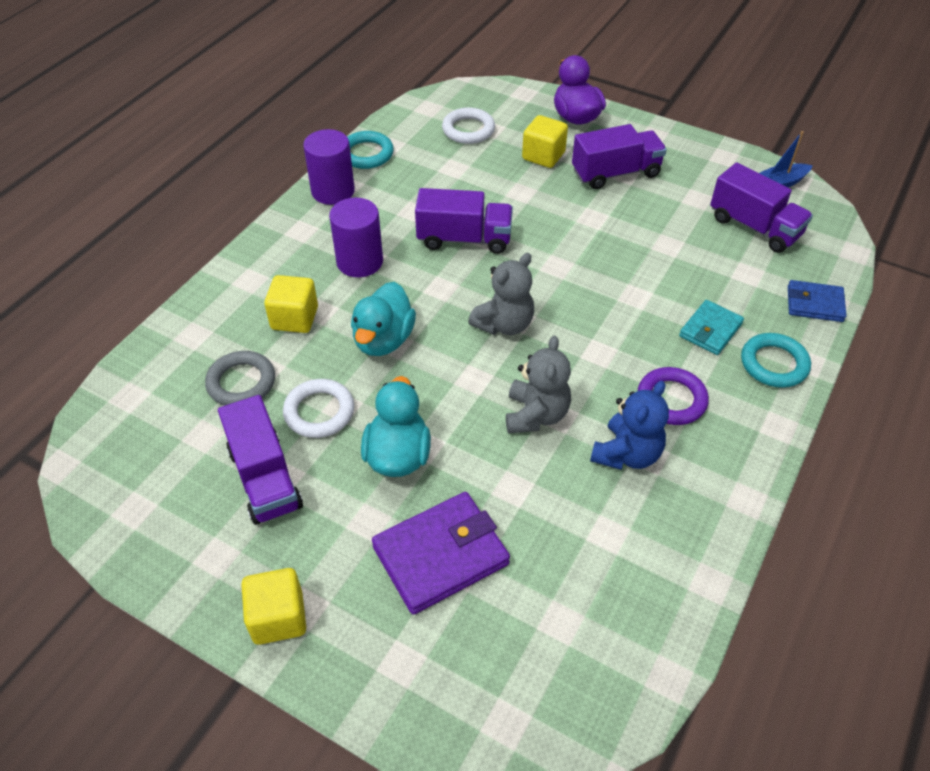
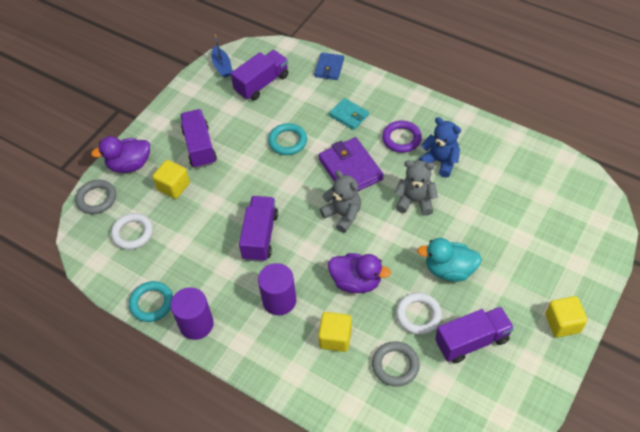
camera: 85 degrees left, 5 degrees up
turquoise duck [351,282,416,356] -> purple duck [328,253,391,293]
purple wallet [372,492,510,615] -> purple wallet moved to [319,137,384,191]
turquoise ring [741,333,811,388] -> turquoise ring moved to [268,123,307,155]
none -> grey ring [75,180,116,214]

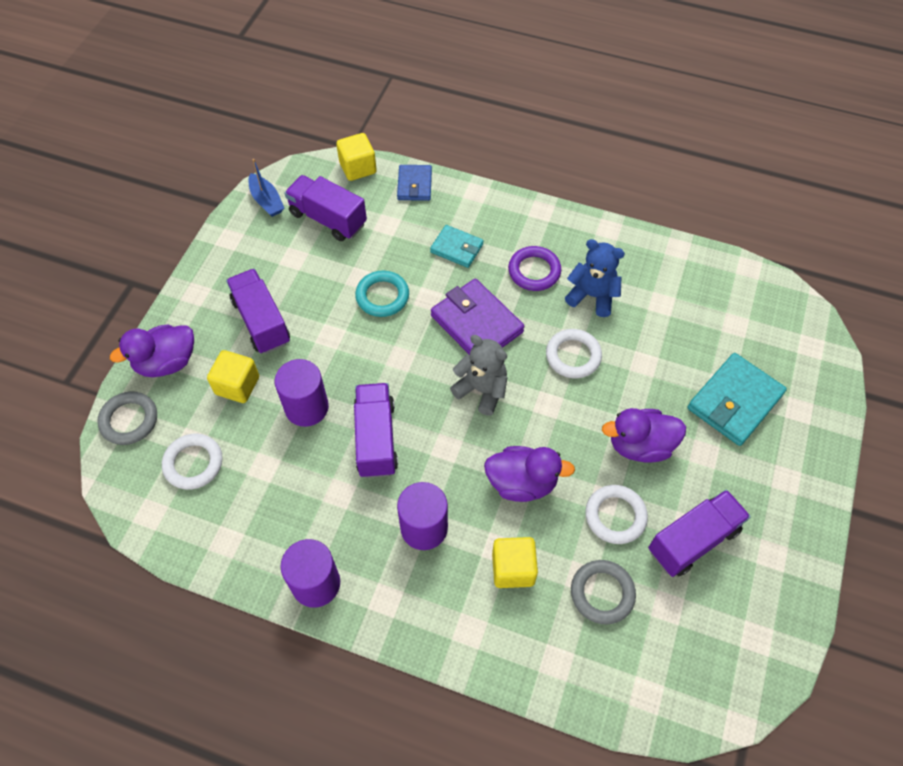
camera: 15 degrees left, 5 degrees up
turquoise ring [129,281,173,322] -> none
purple truck [231,50,288,101] -> purple truck turned 90 degrees counterclockwise [284,175,367,241]
grey teddy bear [395,160,438,216] -> white ring [546,329,602,379]
turquoise duck [417,238,482,282] -> purple duck [602,408,686,463]
yellow cube [545,296,587,337] -> yellow cube moved to [336,133,377,181]
none -> purple cylinder [275,359,329,427]
none -> turquoise wallet [688,353,787,446]

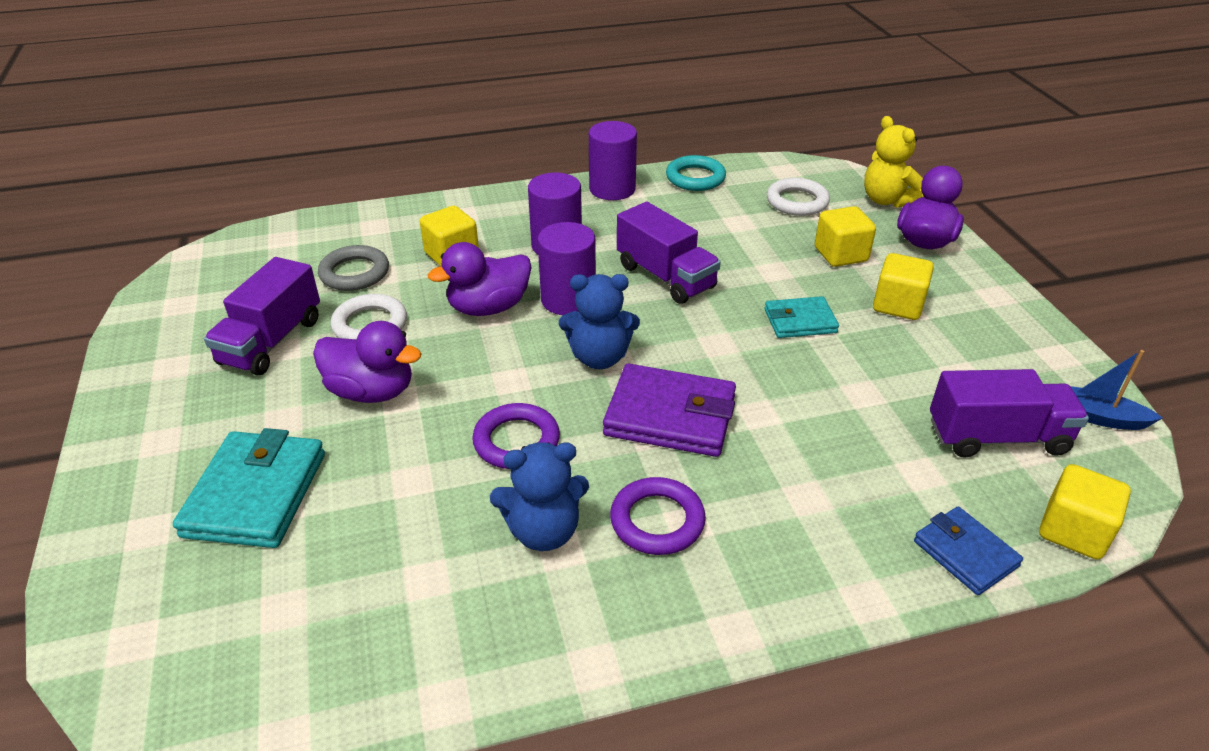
camera: 145 degrees right, 20 degrees down
grey ring [97,391,157,445] -> yellow teddy bear [864,116,924,208]
purple truck [226,269,290,354] -> yellow cube [873,253,934,320]
purple cylinder [275,359,329,427] -> purple cylinder moved to [538,222,596,315]
turquoise ring [355,271,409,317] -> turquoise ring moved to [666,155,726,191]
turquoise wallet [430,225,484,268] -> turquoise wallet moved to [765,296,839,338]
grey teddy bear [450,335,508,416] -> blue teddy bear [559,274,640,369]
white ring [546,329,602,379] -> purple ring [472,403,560,469]
purple duck [602,408,686,463] -> purple duck turned 60 degrees clockwise [313,321,422,403]

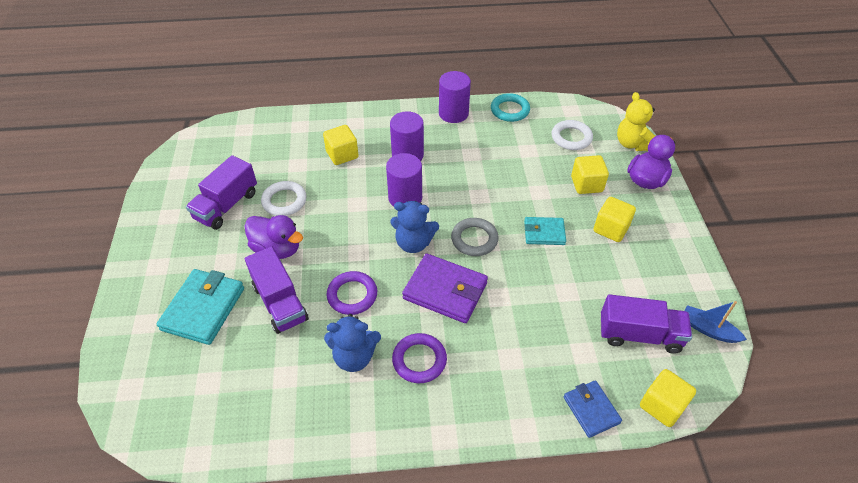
camera: 10 degrees right, 10 degrees up
grey ring [318,245,389,291] -> grey ring moved to [451,218,499,256]
purple duck [428,242,532,316] -> none
purple truck [617,202,721,304] -> purple truck moved to [245,246,309,334]

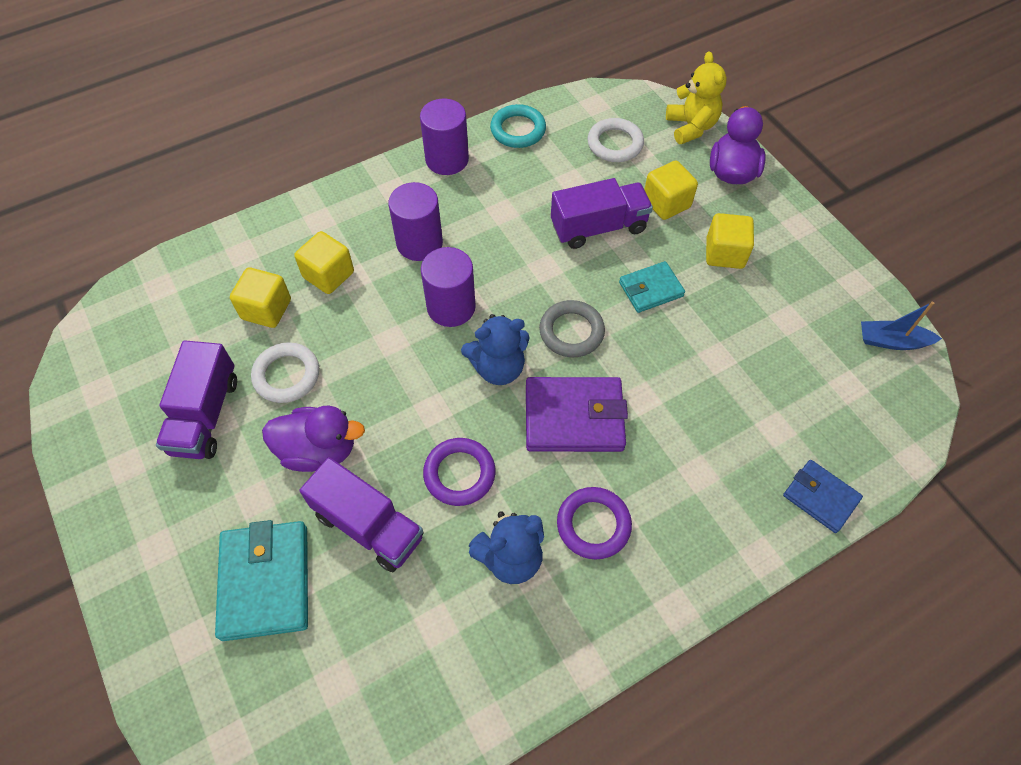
camera: 25 degrees left, 10 degrees up
purple truck [601,294,692,354] -> purple truck moved to [551,178,653,249]
yellow teddy bear [617,92,655,151] -> yellow teddy bear turned 150 degrees counterclockwise [666,51,727,144]
yellow cube [640,369,696,427] -> yellow cube moved to [230,268,291,328]

